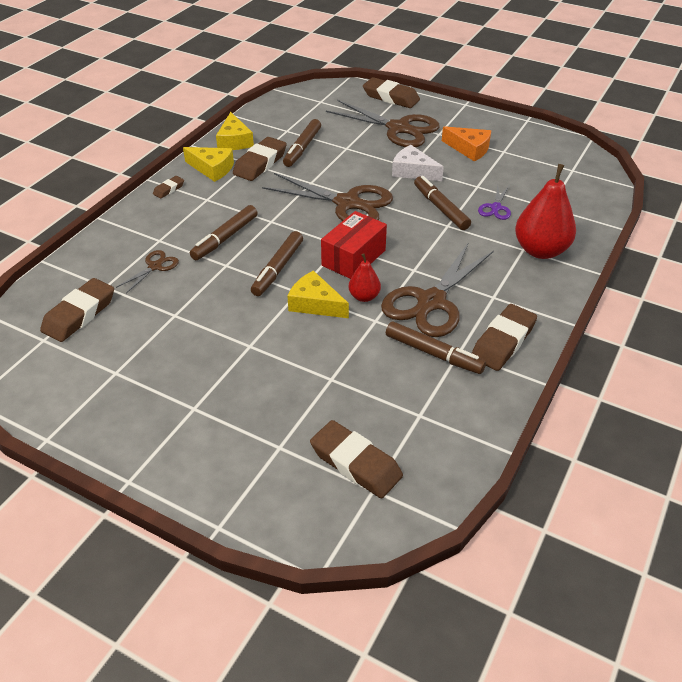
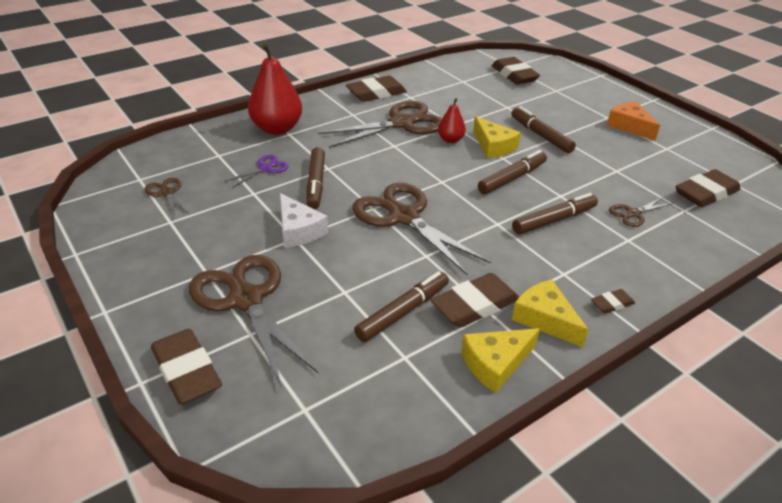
camera: 155 degrees left, 5 degrees down
yellow cheese [216,112,254,150] -> yellow cheese turned 135 degrees counterclockwise [461,328,540,393]
red box [321,211,387,279] -> none
brown marker [386,321,486,374] -> brown marker moved to [511,106,576,153]
orange cheese [442,126,491,162] -> orange cheese moved to [607,101,660,140]
none -> brown scissors [145,178,190,216]

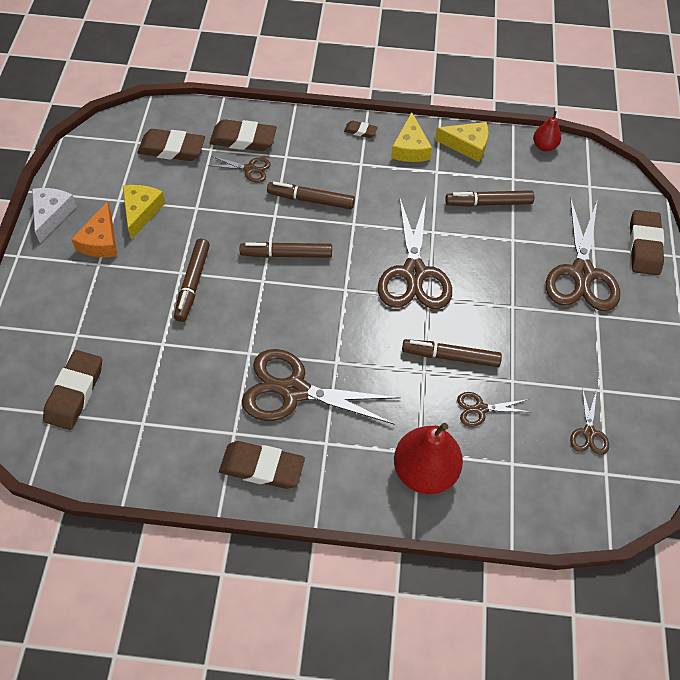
camera: 140 degrees left, 20 degrees up
purple scissors [224,155,289,188] -> brown scissors [457,392,530,427]
white cheese [280,193,328,248] -> white cheese moved to [32,188,77,243]
brown marker [306,147,325,209] -> brown marker turned 120 degrees counterclockwise [402,339,502,367]
brown eraser [431,273,519,327] -> brown eraser moved to [210,119,277,151]
red pear [438,98,466,143] -> red pear moved to [533,111,561,151]
yellow cheese [473,116,521,158] -> yellow cheese moved to [123,185,166,240]

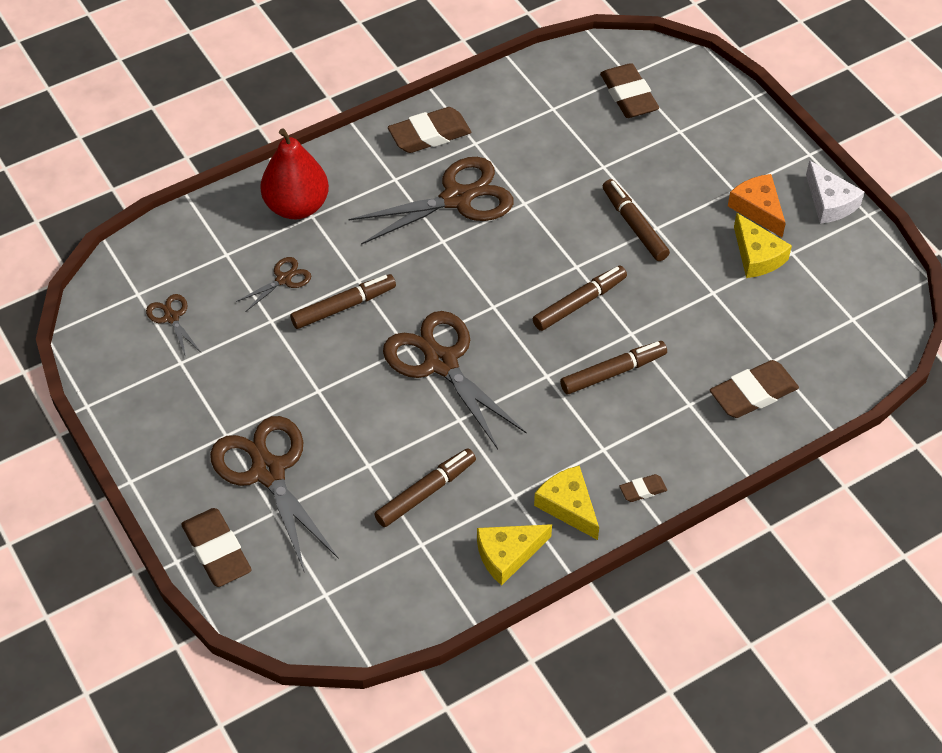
camera: 145 degrees right, 5 degrees down
brown eraser [137,129,205,161] -> none
brown scissors [208,156,271,183] -> none
red pear [533,111,561,151] -> none

